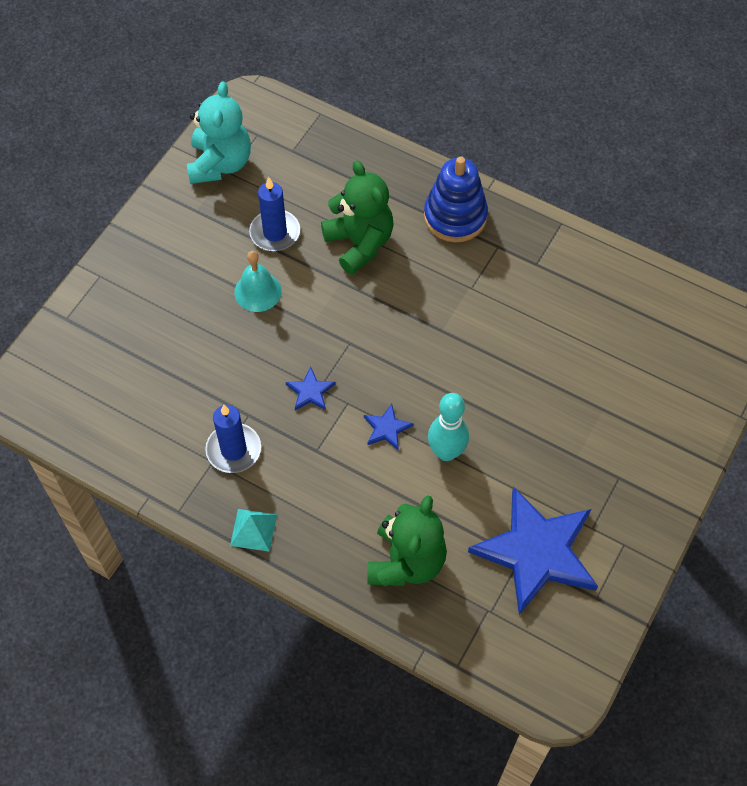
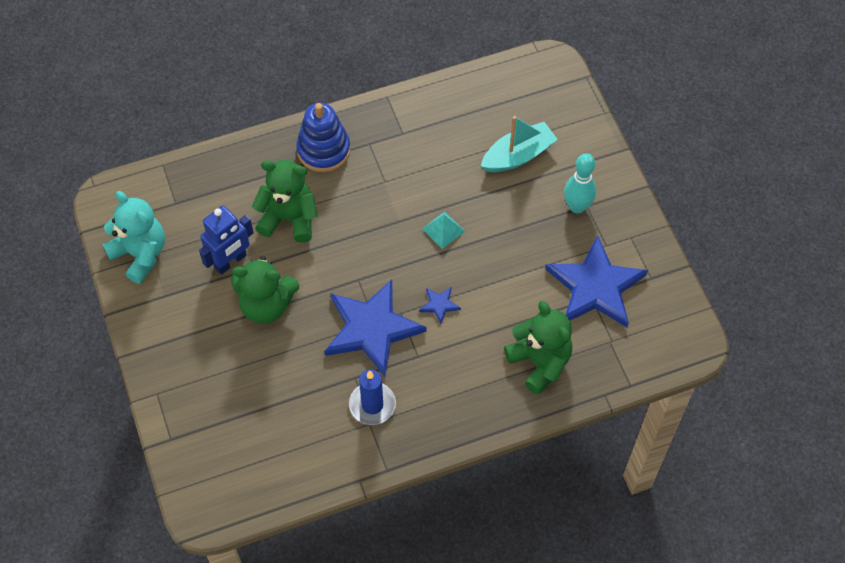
camera: 50 degrees left, 0 degrees up
turquoise pyramid [230,509,277,552] -> turquoise pyramid moved to [422,212,465,249]
turquoise bell [234,251,282,312] -> green teddy bear [231,256,299,324]
blue candle [249,177,300,251] -> blue robot [199,205,254,275]
blue star [286,366,336,410] -> blue star [325,279,426,377], size x2.47
turquoise bowling pin [428,393,469,461] -> turquoise bowling pin moved to [564,153,596,213]
none -> turquoise boat [481,116,558,172]

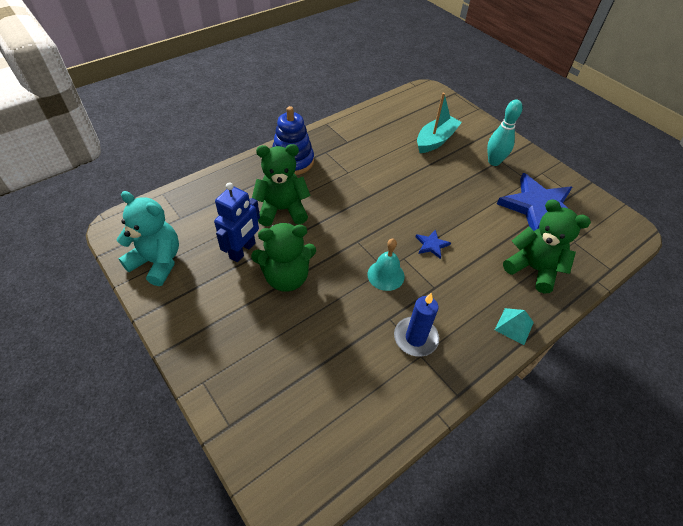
camera: 20 degrees left, 10 degrees down
blue star [325,279,426,377] -> turquoise bell [368,239,405,291]
turquoise pyramid [422,212,465,249] -> turquoise pyramid moved to [495,308,534,345]

